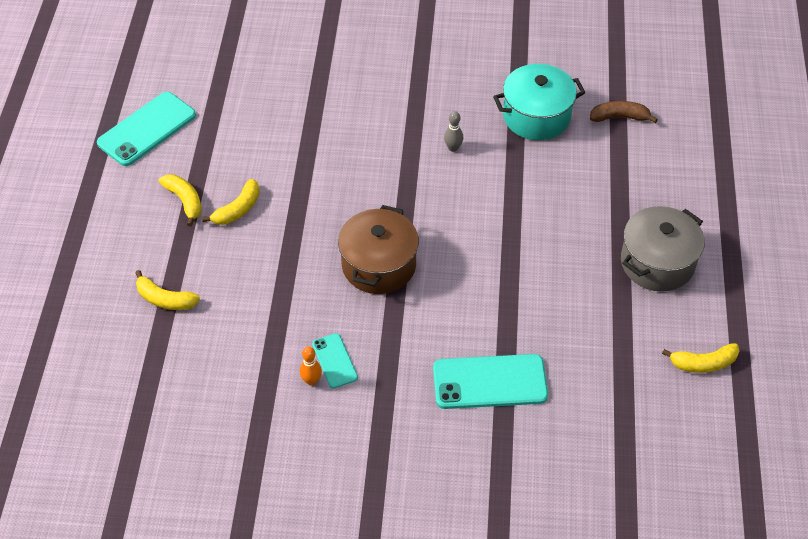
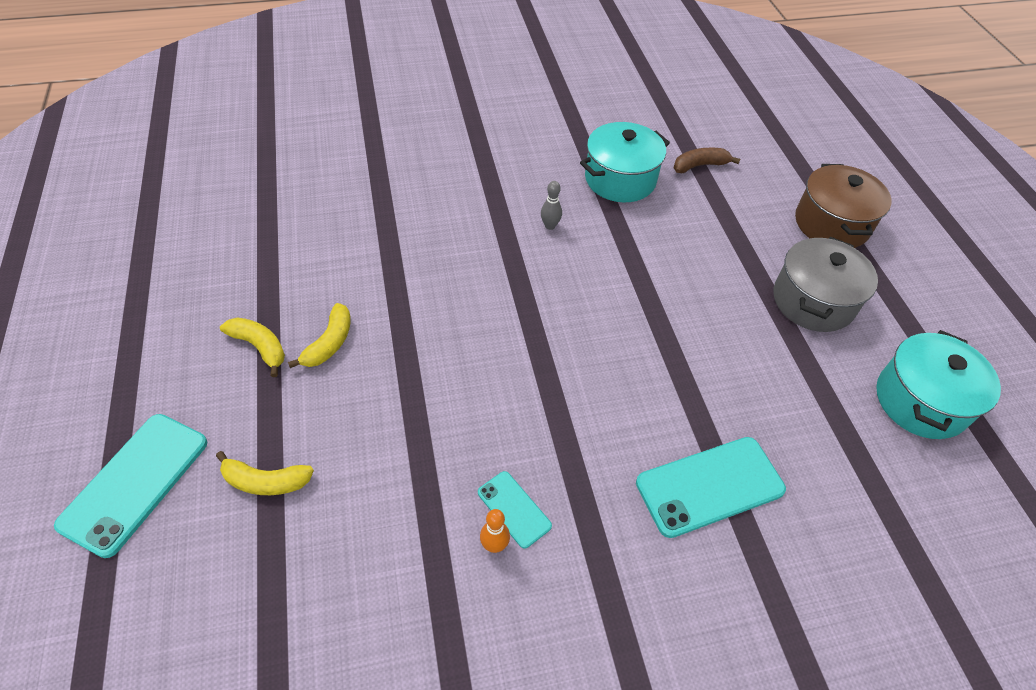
camera: 20 degrees left, 0 degrees up
turquoise phone [97,92,196,166] -> turquoise phone moved to [54,414,207,558]
brown pot [338,205,419,294] -> brown pot moved to [795,164,892,248]
yellow banana [662,343,740,373] -> turquoise pot [877,330,1001,439]

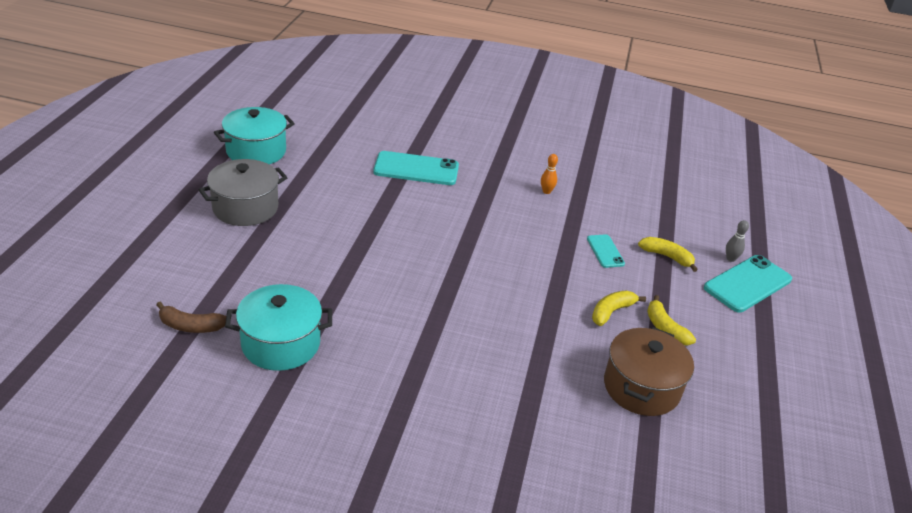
camera: 155 degrees left, 15 degrees down
turquoise phone [478,471,552,548] -> turquoise phone moved to [587,234,625,268]
grey bowling pin [541,181,562,230] -> grey bowling pin moved to [726,220,749,262]
brown pot [795,164,892,248] -> brown pot moved to [604,327,694,416]

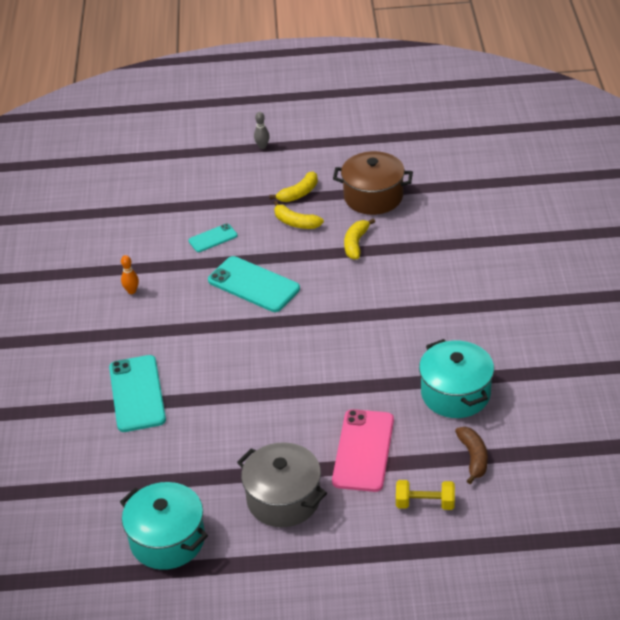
camera: 100 degrees left, 5 degrees up
yellow banana [638,237,698,272] -> yellow banana moved to [344,218,375,259]
turquoise phone [704,255,792,313] -> turquoise phone moved to [208,256,300,312]
grey bowling pin [726,220,749,262] -> grey bowling pin moved to [254,112,270,149]
none -> pink phone [332,409,394,492]
none -> yellow dumbbell [396,480,455,510]

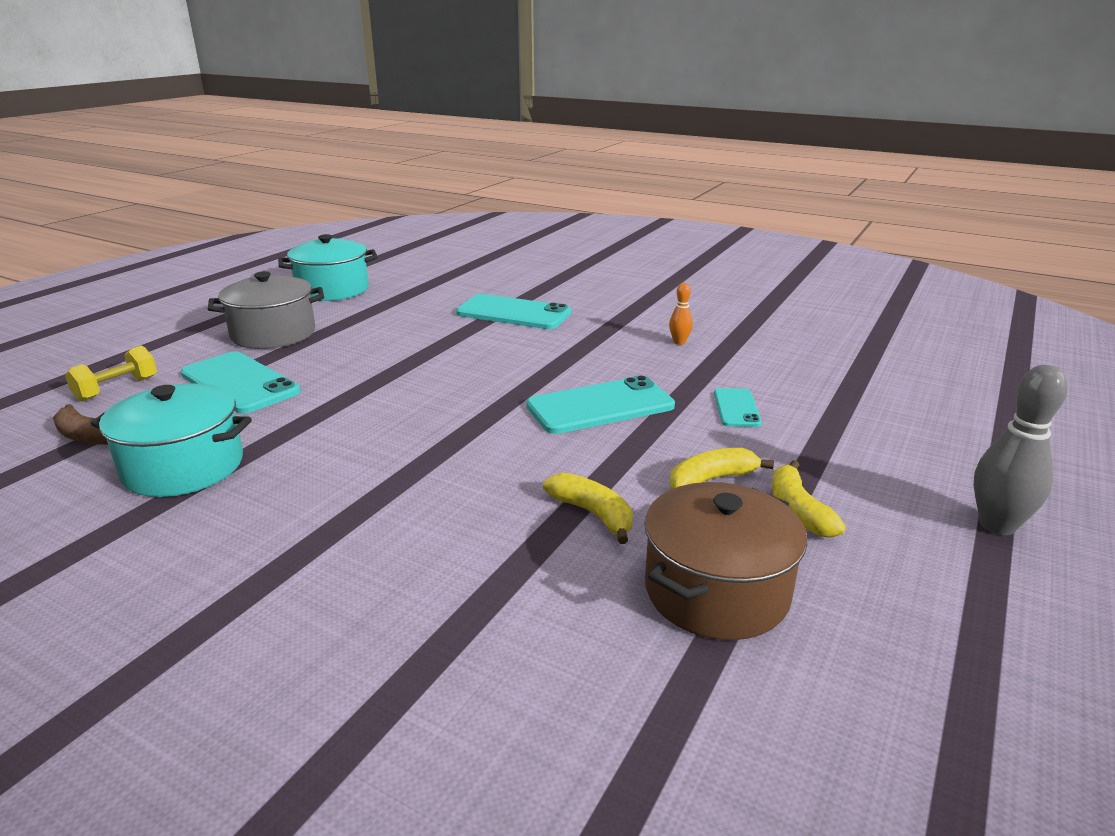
camera: 120 degrees right, 15 degrees down
grey bowling pin [254,112,270,149] -> grey bowling pin [974,365,1068,535], size x1.86
pink phone [332,409,394,492] -> turquoise phone [181,351,301,414]

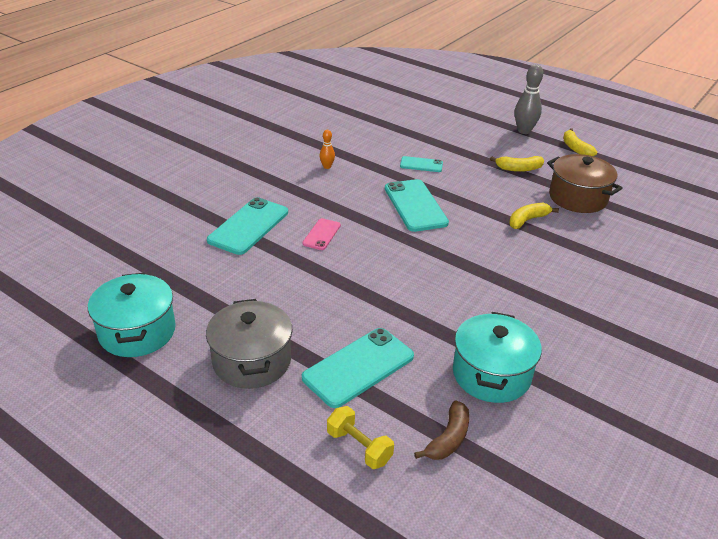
camera: 85 degrees left, 10 degrees up
yellow banana [670,448,774,489] -> yellow banana moved to [563,128,597,156]
none -> pink phone [302,218,341,250]

